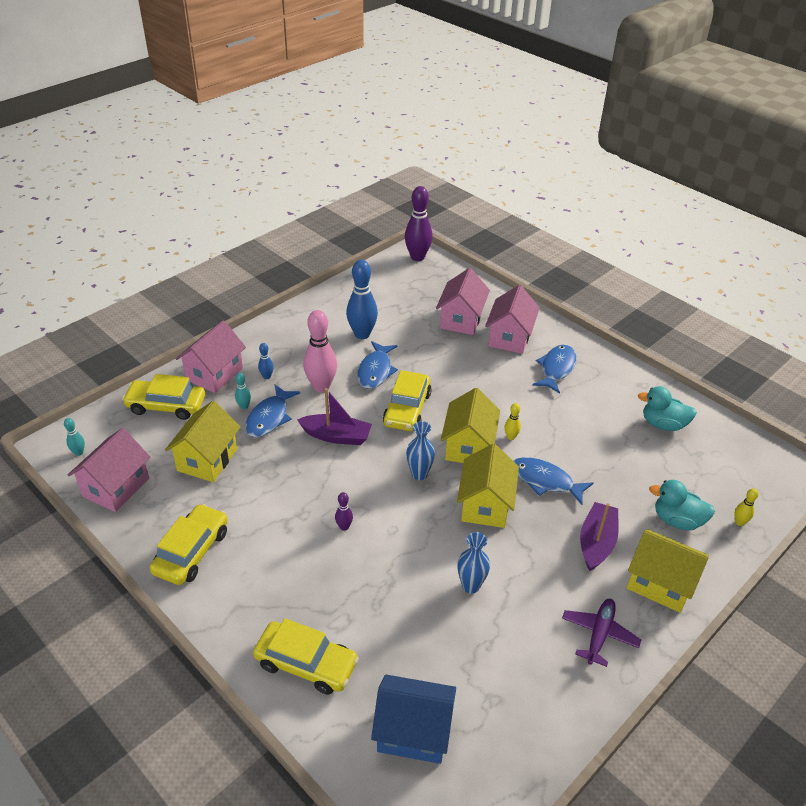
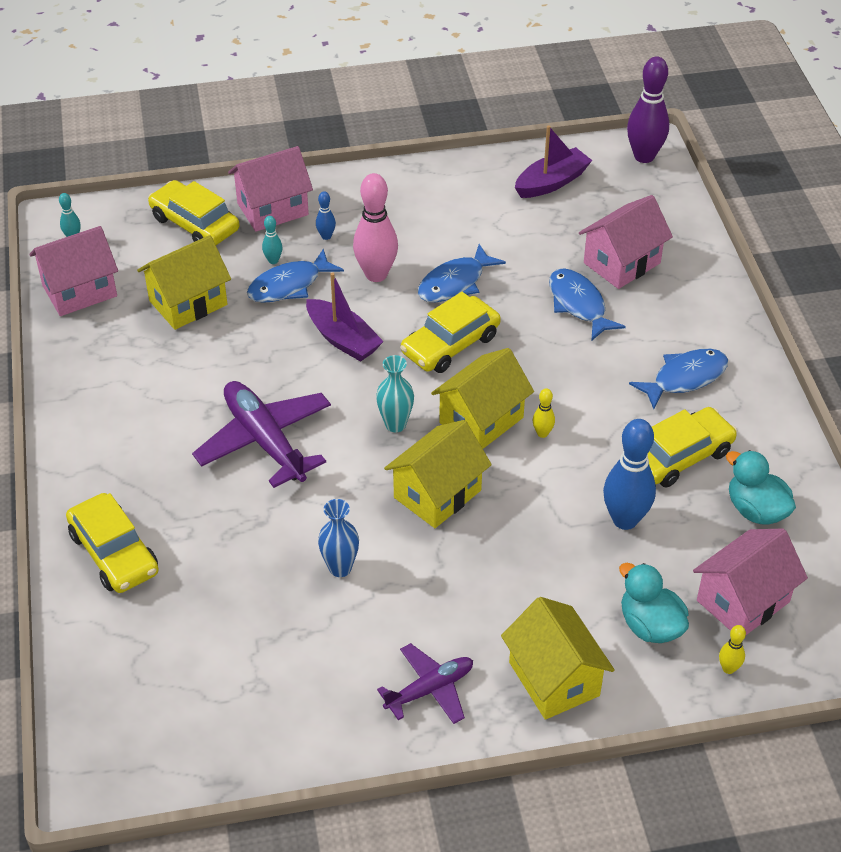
camera: 35 degrees right, 5 degrees up
yellow car [150,504,228,585] -> yellow car moved to [648,407,737,487]
purple bowling pin [335,492,353,531] -> purple plane [192,381,331,488]
blue bowling pin [346,260,378,339] -> blue bowling pin moved to [603,419,656,530]
blue house [371,675,456,764] -> none
blue vase [406,421,435,480] -> turquoise vase [376,355,414,432]
pink house [485,285,540,354] -> pink house moved to [693,529,808,635]
blue fish [514,457,593,505] -> blue fish moved to [549,268,626,340]
purple boat [580,502,619,571] -> purple boat moved to [515,125,592,198]

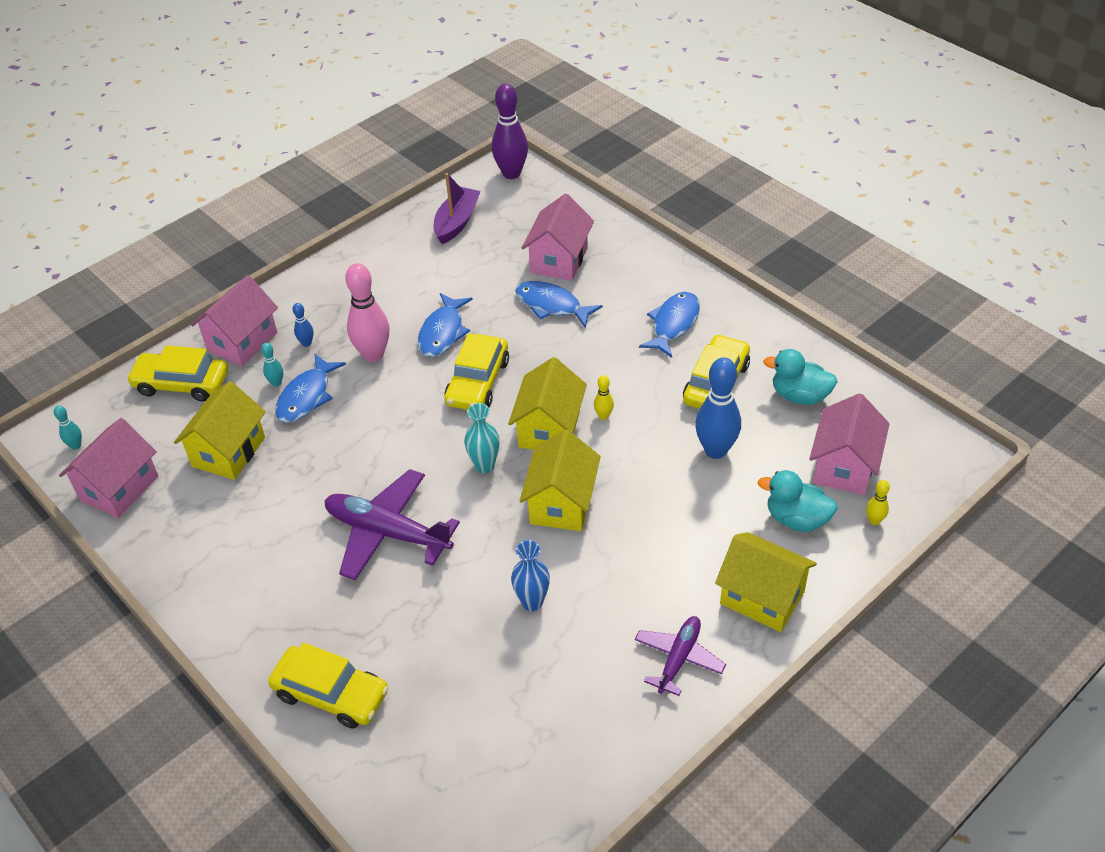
camera: 30 degrees left, 0 degrees up
purple boat [306,273,384,362] -> none

